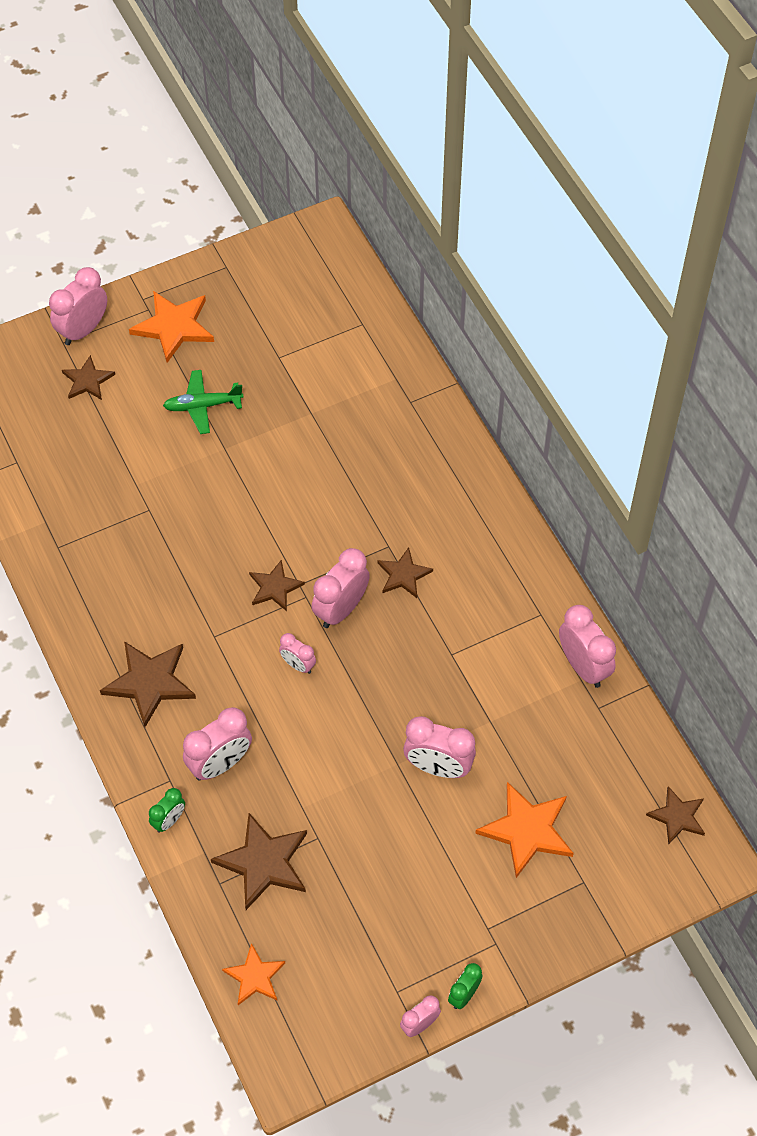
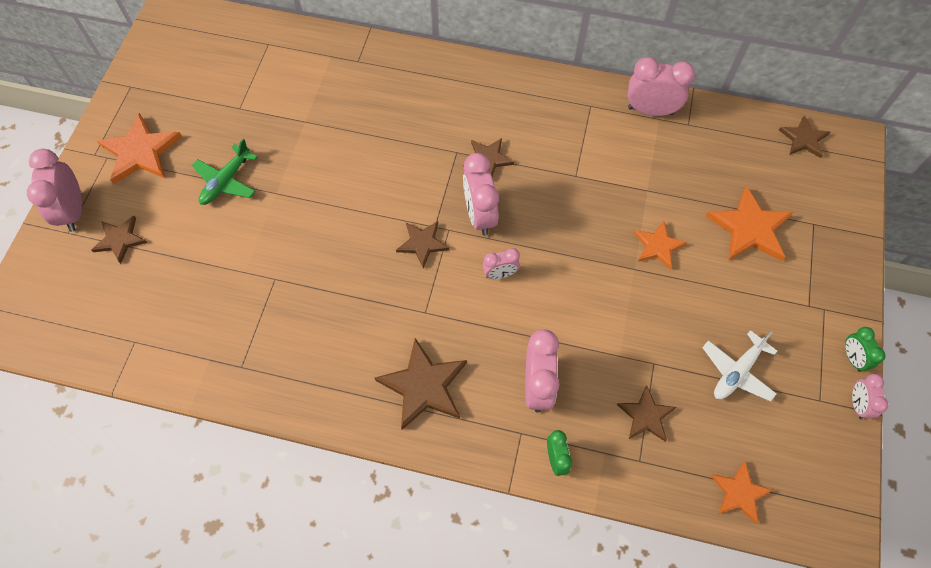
camera: 50 degrees left, 5 degrees up
brown star [211,813,307,910] -> brown star [617,385,676,442], size x0.61
pink clock [403,716,476,778] -> orange star [634,221,687,269]
none -> white plane [702,330,777,402]

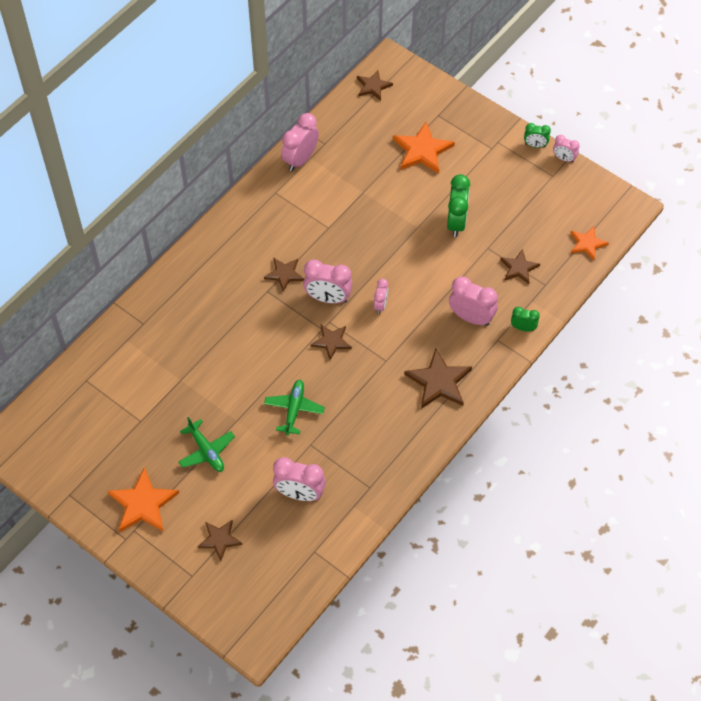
camera: 65 degrees left, 5 degrees down
pink clock [27,149,82,232] -> pink clock moved to [273,457,326,501]
orange star [634,221,687,269] -> none
white plane [702,330,777,402] -> none
none -> green plane [264,380,325,435]
none -> green clock [447,174,470,237]

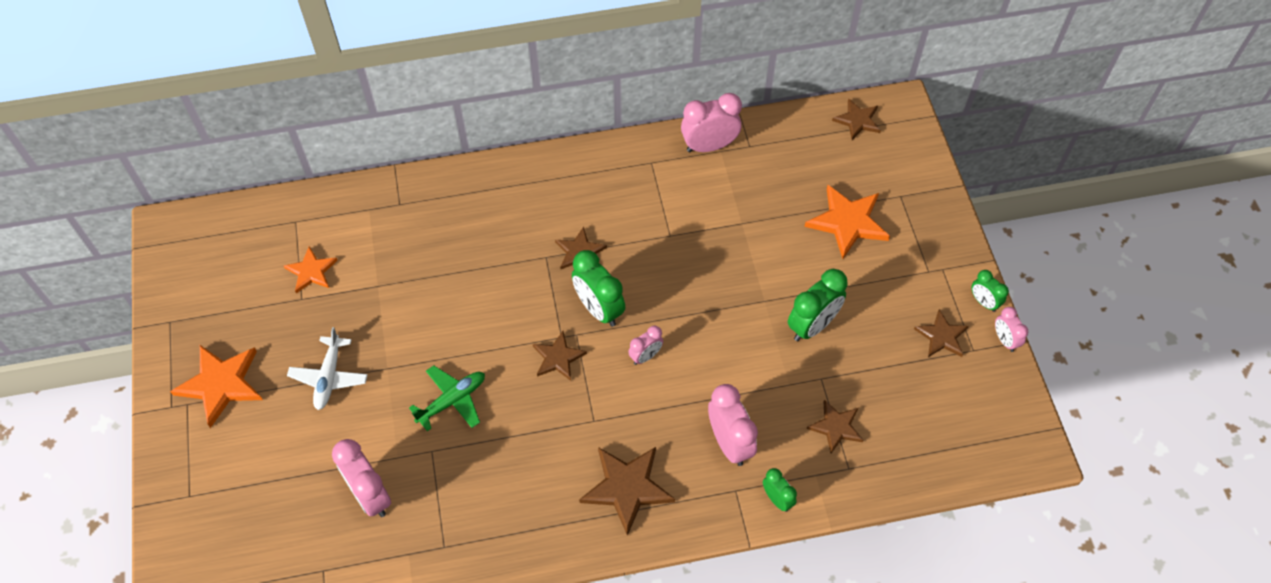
camera: 40 degrees right, 0 degrees up
green plane [179,417,235,472] -> white plane [287,327,368,410]
brown star [198,520,242,561] -> brown star moved to [914,309,969,357]
pink clock [303,260,352,304] -> green clock [572,250,625,327]
orange star [571,226,609,260] -> orange star moved to [284,246,338,293]

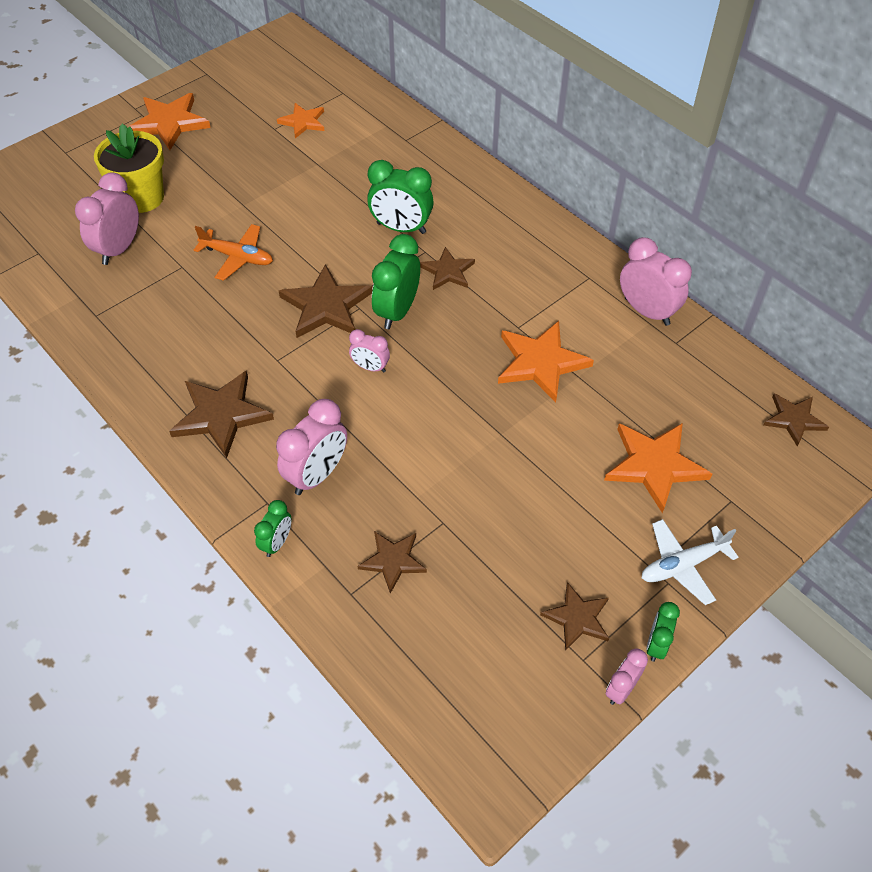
camera: 60 degrees right, 5 degrees down
white plane [287,327,368,410] -> white plane moved to [642,519,738,605]
green plane [409,365,485,431] -> orange plane [194,224,273,281]
brown star [533,331,587,381] -> brown star [279,264,372,338], size x1.63
green clock [788,269,848,341] -> green clock moved to [367,160,434,234]
none -> yellow flower pot [94,124,164,213]
none -> orange star [498,321,594,403]

